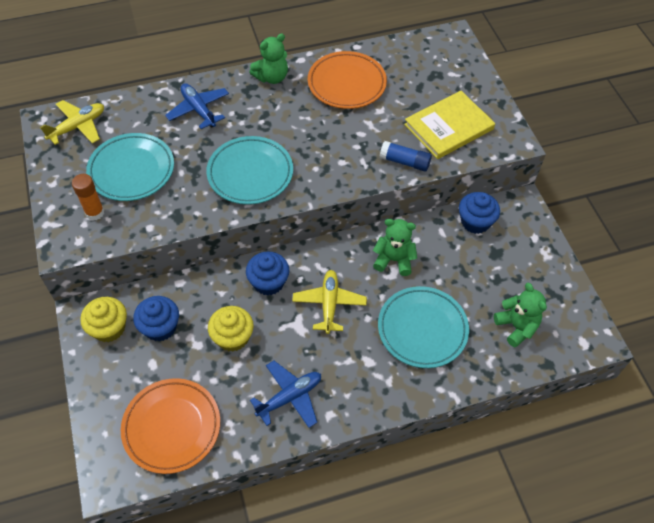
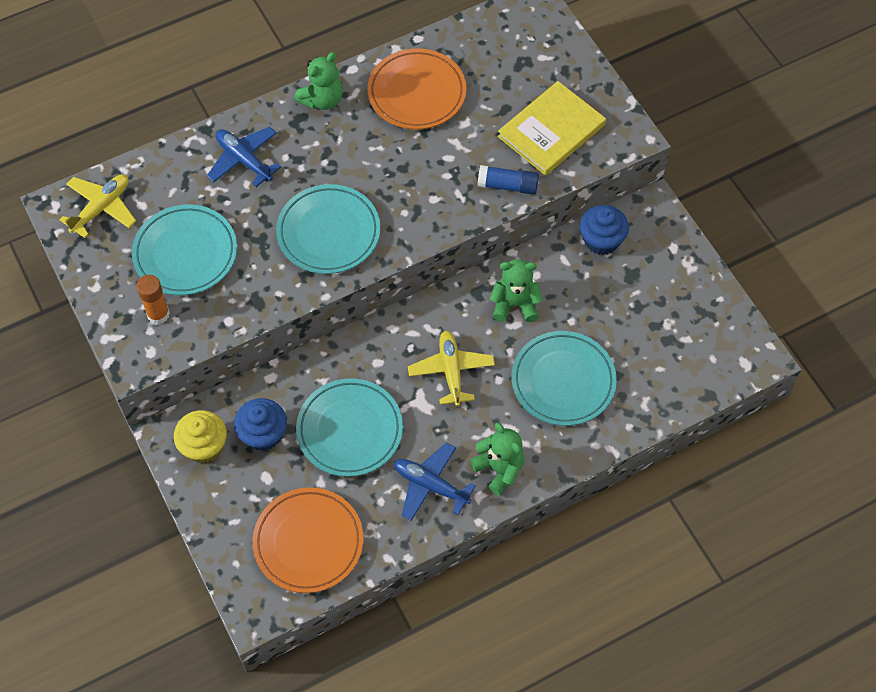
camera: 10 degrees left, 5 degrees up
yellow cupcake [208,306,254,352] -> turquoise plate [296,378,403,477]
blue cupcake [246,251,289,296] -> none
blue plane [250,361,321,428] -> blue plane turned 105 degrees counterclockwise [394,442,476,521]
green teddy bear [494,283,547,347] -> green teddy bear moved to [470,423,524,496]

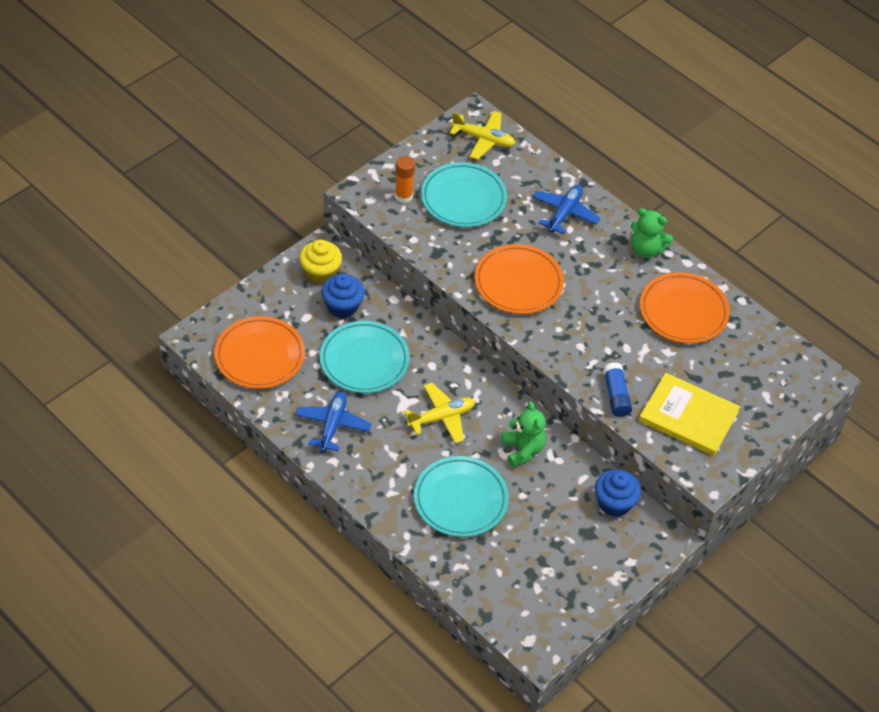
camera: 70 degrees right, 10 degrees down
turquoise plate [276,184,380,274] -> orange plate [474,244,564,314]
green teddy bear [470,423,524,496] -> none

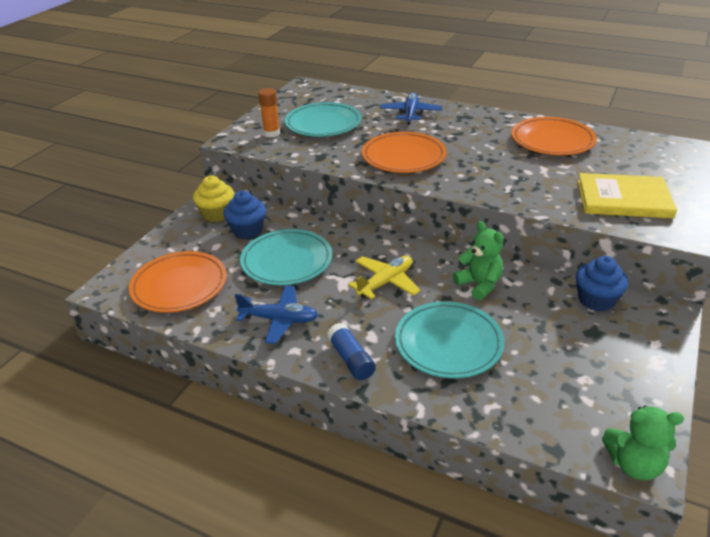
camera: 15 degrees left, 15 degrees down
blue plane [295,391,371,452] -> blue plane turned 105 degrees clockwise [235,286,318,344]
yellow plane [450,111,515,160] -> none
blue glue stick [603,362,632,417] -> blue glue stick moved to [327,323,376,380]
green teddy bear [631,208,673,258] -> green teddy bear moved to [602,405,684,480]

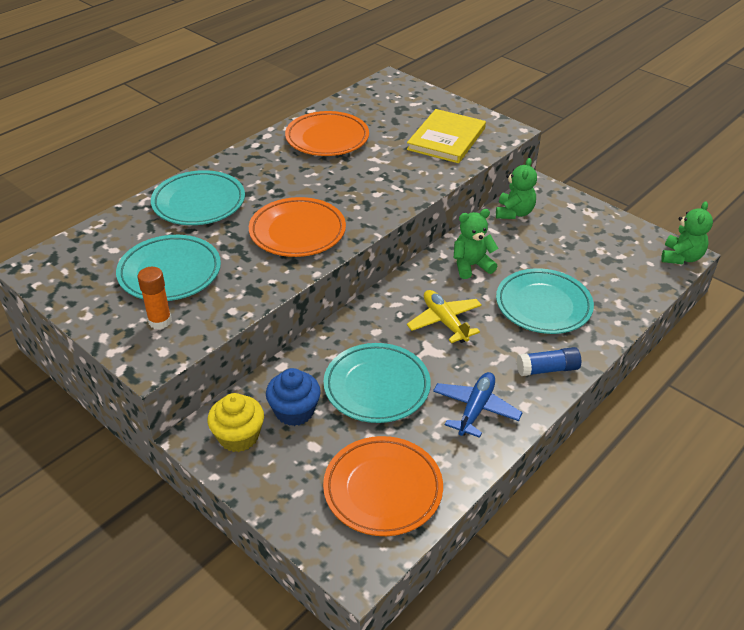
camera: 75 degrees left, 5 degrees up
blue plane [380,92,443,125] -> turquoise plate [151,170,245,225]
blue cupcake [576,256,629,311] -> green teddy bear [496,158,537,219]

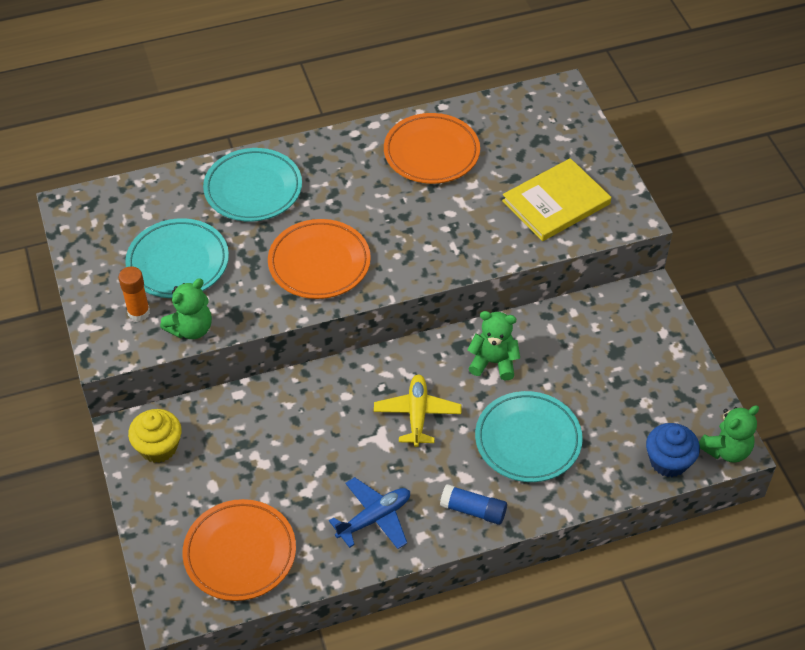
camera: 30 degrees right, 10 degrees up
blue cupcake [266,368,321,426] -> blue cupcake moved to [646,423,700,477]
turquoise plate [324,343,431,423] -> none
green teddy bear [496,158,537,219] -> green teddy bear moved to [160,278,212,339]

